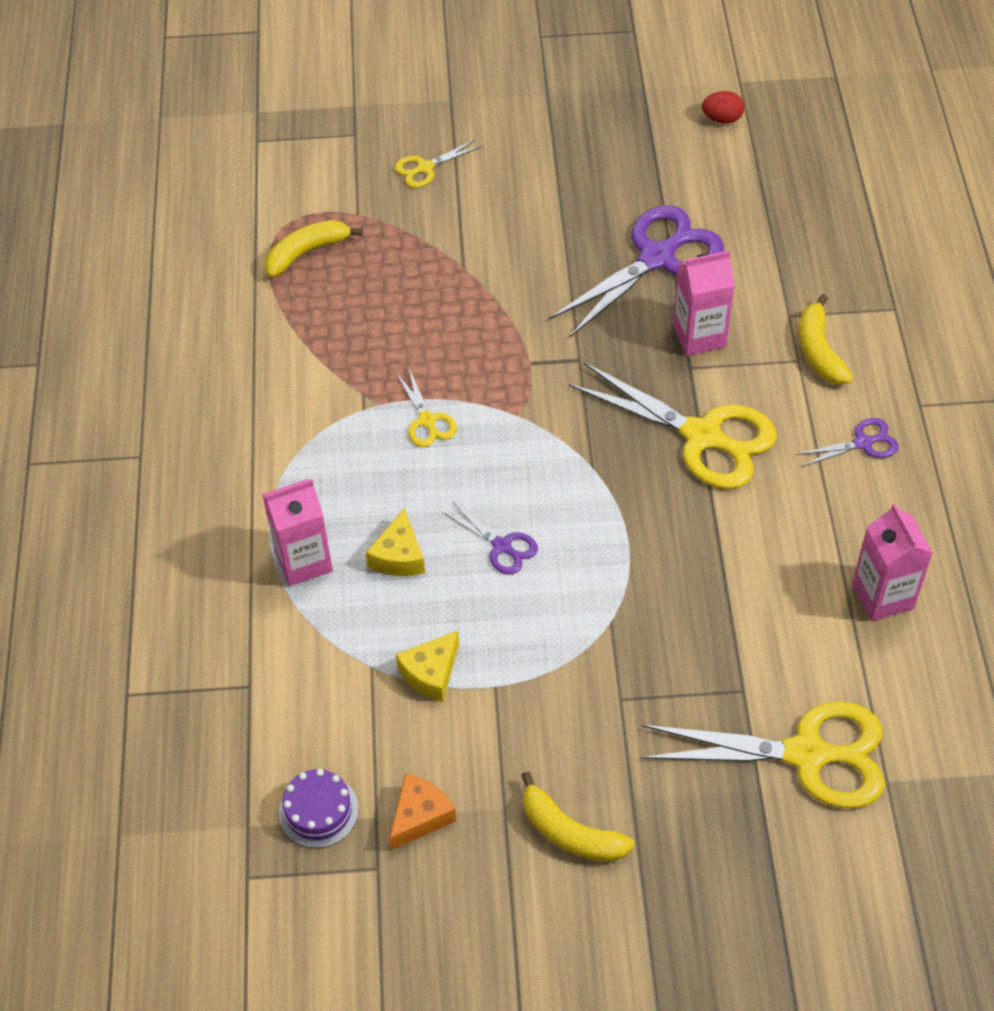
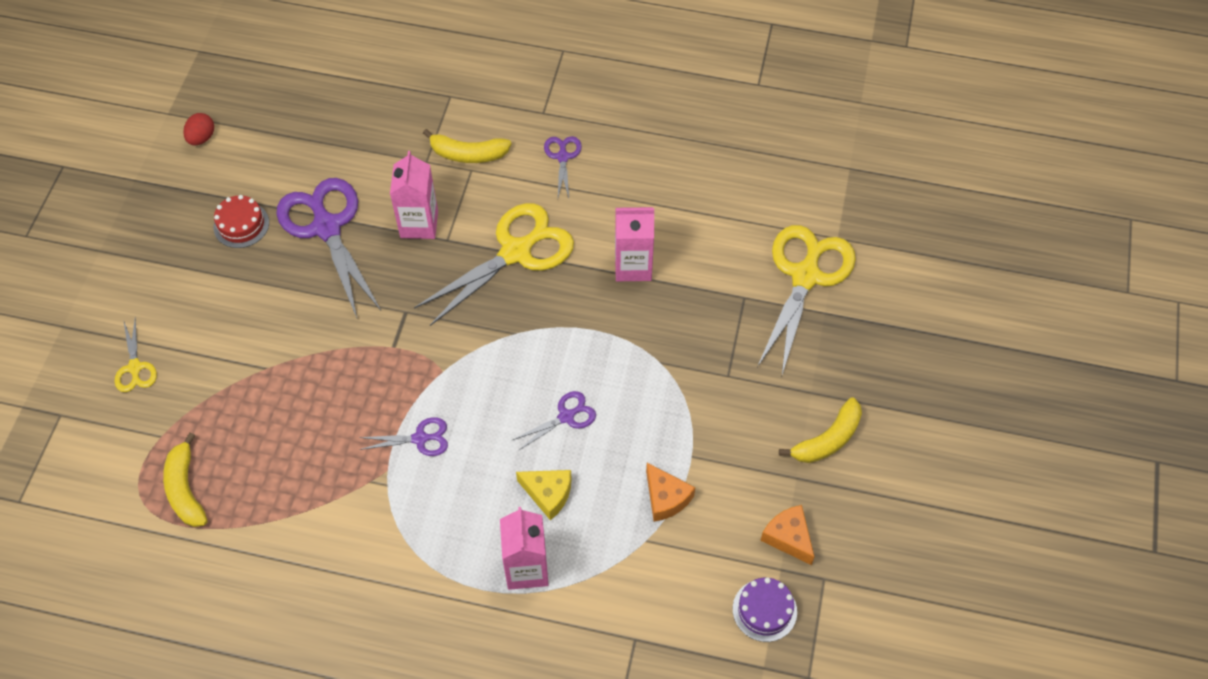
camera: 75 degrees left, 5 degrees up
yellow cheese [395,631,459,702] -> orange cheese [646,463,695,522]
yellow scissors [396,368,457,447] -> purple scissors [359,417,448,456]
pink carton [852,503,933,621] -> pink carton moved to [615,207,654,281]
none -> red cake [214,195,269,248]

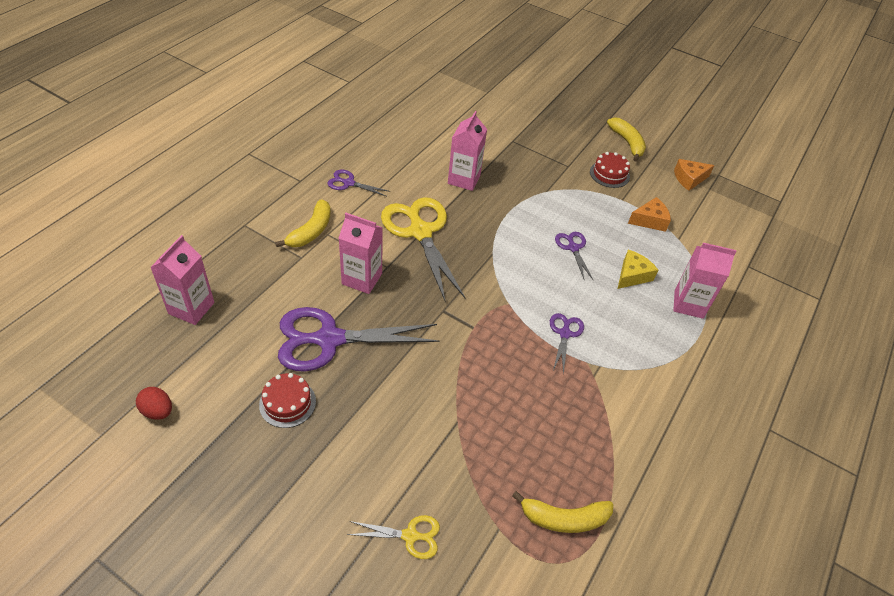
camera: 75 degrees left, 10 degrees down
purple cake [733,577,797,642] -> none
yellow scissors [757,225,856,374] -> none
none -> pink carton [150,235,214,325]
none -> red cake [590,152,630,188]

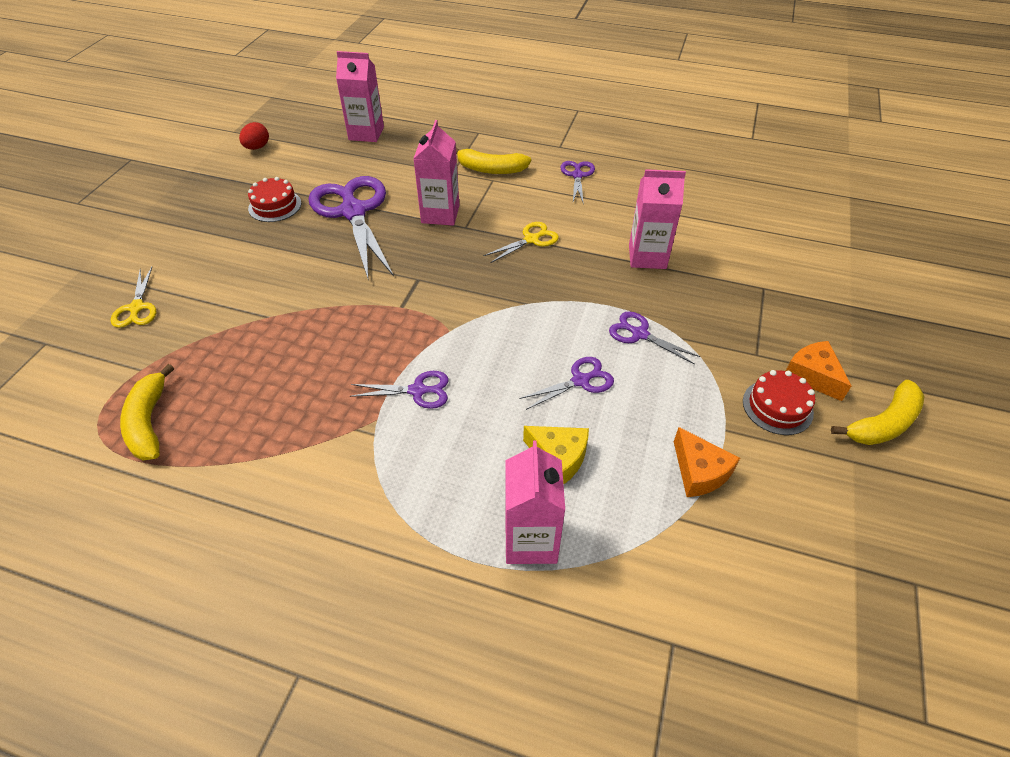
camera: 80 degrees right, 0 degrees up
yellow scissors [381,197,465,302] -> yellow scissors [484,222,559,263], size x0.47
orange cheese [674,159,715,191] -> orange cheese moved to [786,341,852,401]
none -> purple scissors [609,312,700,365]

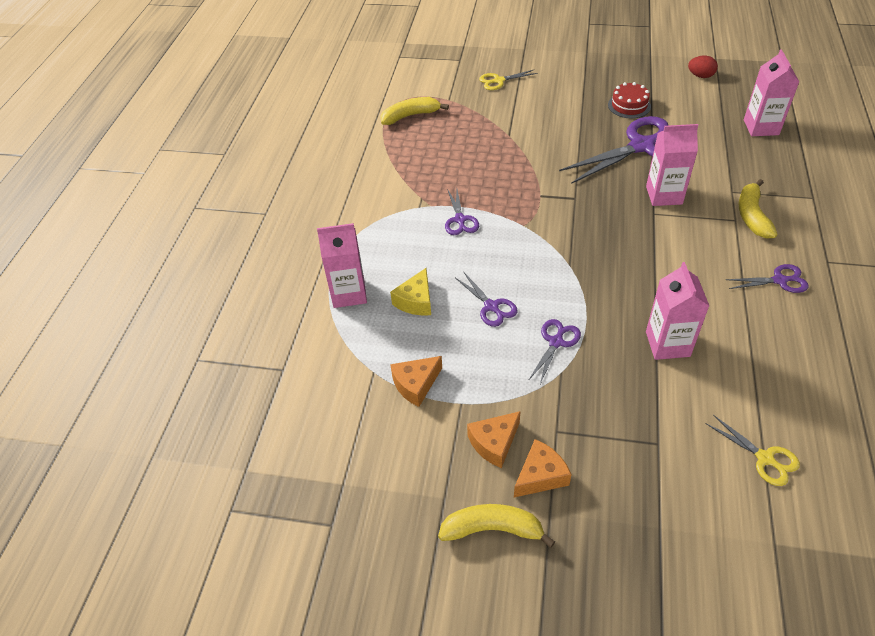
camera: 85 degrees right, 0 degrees up
yellow scissors [484,222,559,263] -> yellow scissors moved to [707,415,800,486]
red cake [743,370,815,435] -> orange cheese [467,411,520,468]
yellow banana [831,380,924,445] -> yellow banana turned 135 degrees clockwise [438,504,555,548]

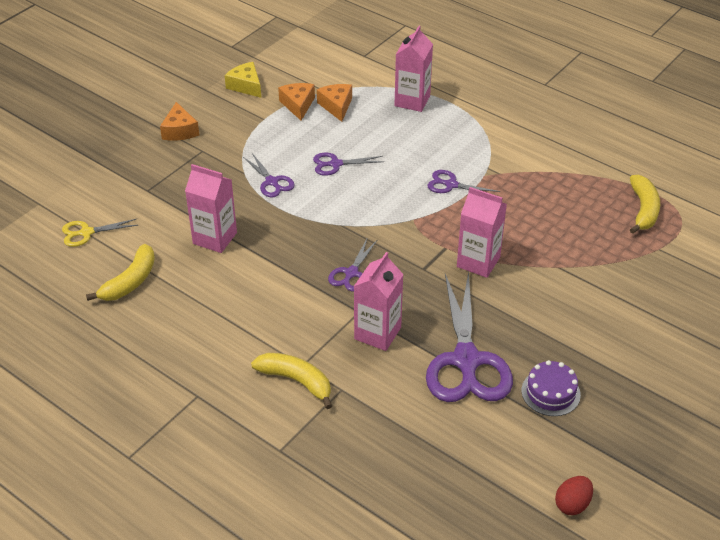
camera: 115 degrees right, 5 degrees down
yellow cheese [390,268,431,316] -> yellow cheese moved to [224,62,261,98]
yellow banana [438,504,555,548] -> yellow banana moved to [86,244,155,301]
orange cheese [467,411,520,468] -> orange cheese moved to [317,84,352,122]
yellow scissors [479,69,538,90] -> none
red cake [608,82,651,118] -> purple cake [521,360,581,416]
purple scissors [726,264,809,293] -> purple scissors moved to [328,237,378,291]
pink carton [744,49,799,136] -> pink carton moved to [457,187,507,278]

